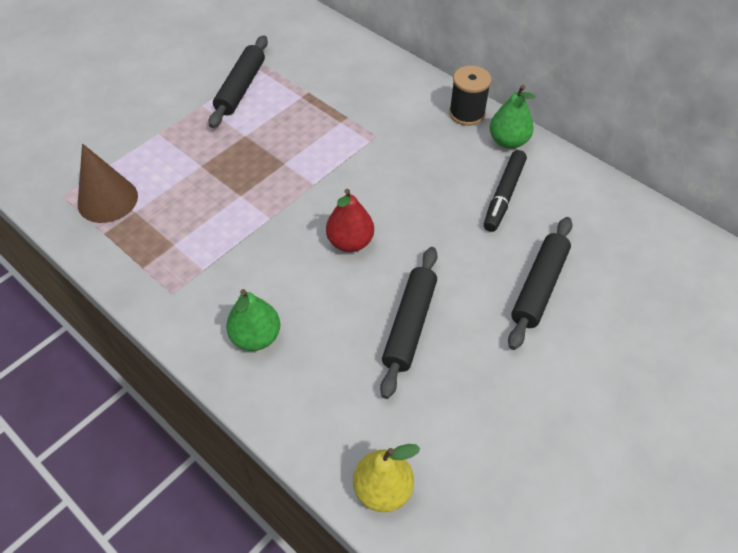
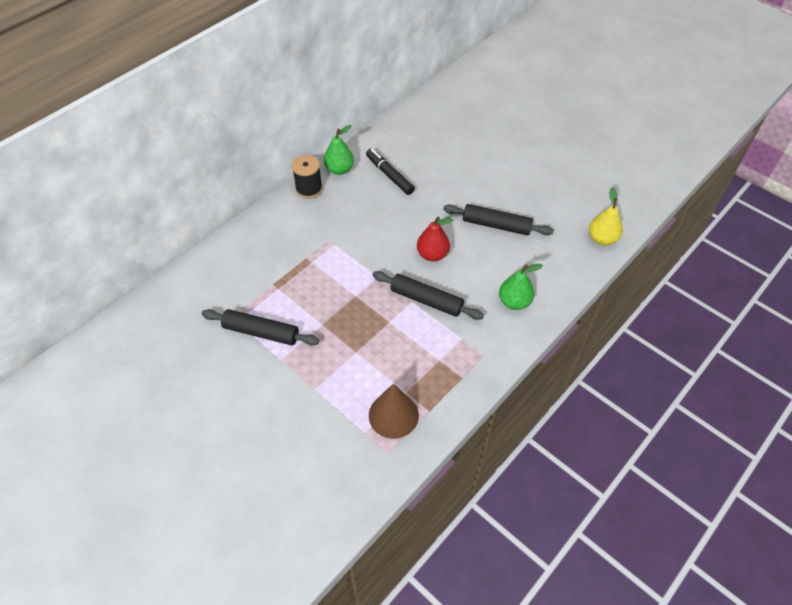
camera: 90 degrees left, 0 degrees up
black marker [484,150,527,232] -> black marker turned 150 degrees counterclockwise [366,149,415,195]
black rolling pin [508,217,573,350] -> black rolling pin moved to [372,271,484,320]

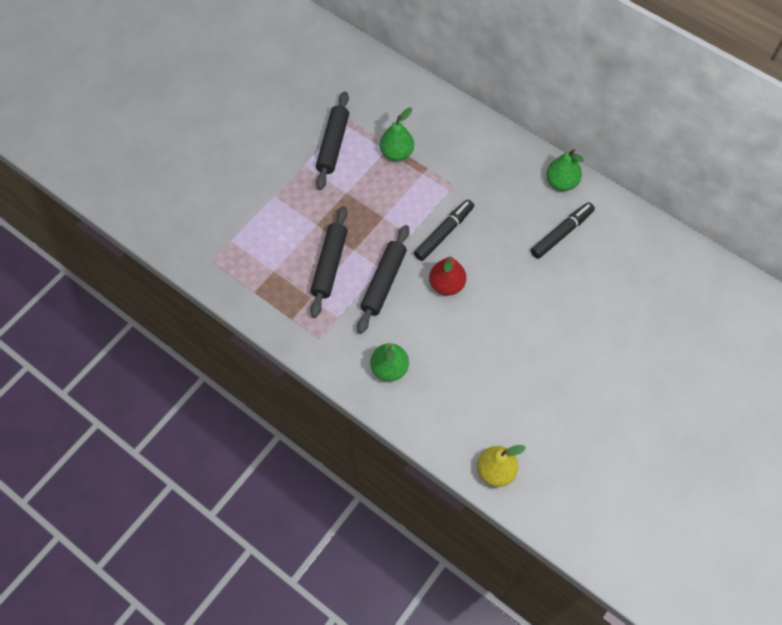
camera: 85 degrees right, 10 degrees up
black spool [292,155,323,199] -> none
brown cone [369,383,419,439] -> none
black rolling pin [443,204,554,236] -> black rolling pin moved to [310,206,348,318]
none -> green pear [380,107,414,161]
none -> black marker [414,200,474,261]

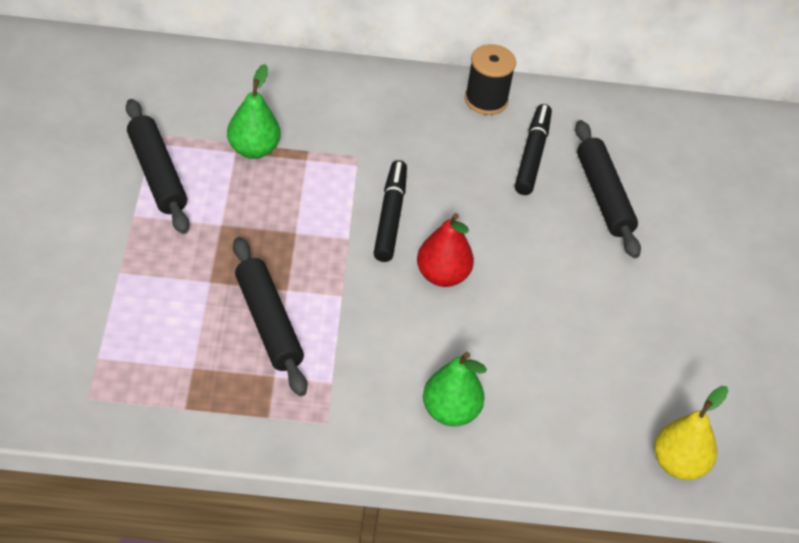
camera: 40 degrees left, 15 degrees down
black rolling pin [357,225,409,334] -> black rolling pin moved to [575,120,641,258]
green pear [546,149,584,191] -> black spool [465,44,516,115]

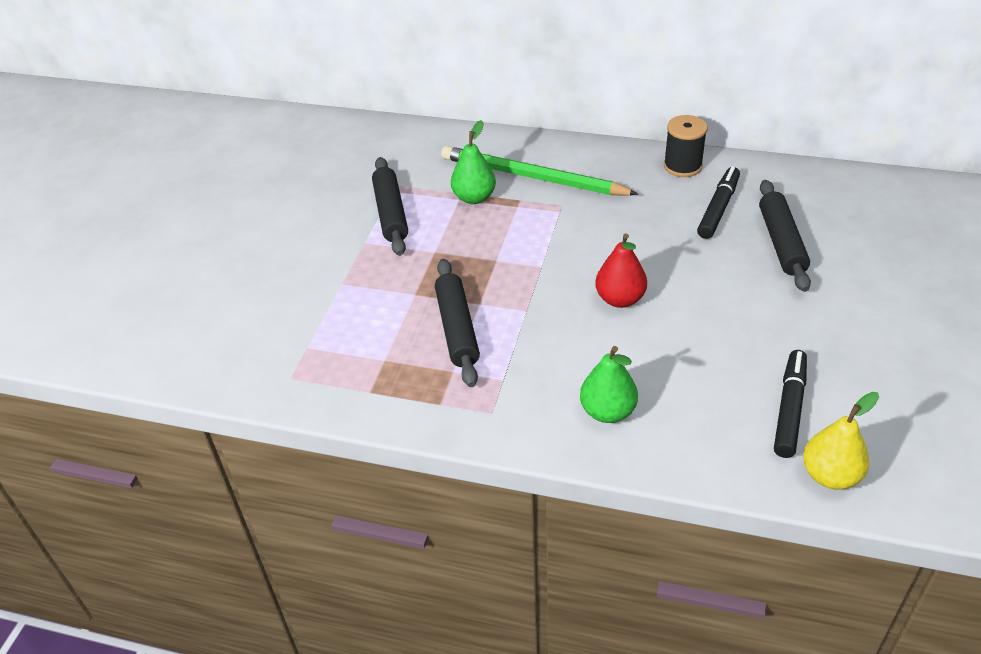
camera: 20 degrees right, 5 degrees down
black marker [374,160,407,262] -> black marker moved to [774,350,807,458]
none -> green pencil [441,146,638,195]

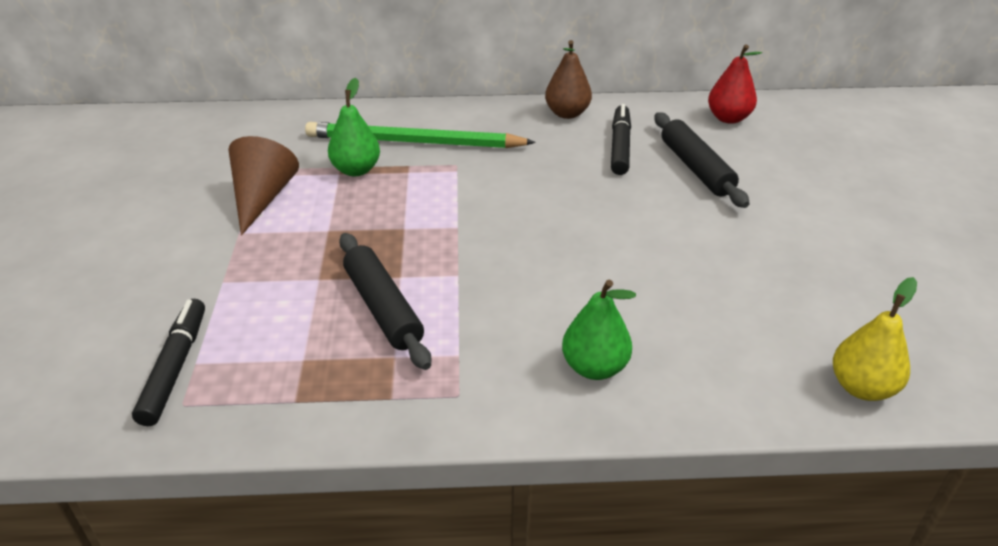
camera: 20 degrees left, 5 degrees down
black rolling pin [372,157,408,256] -> brown cone [228,136,299,236]
red pear [595,233,647,308] -> red pear moved to [708,44,762,124]
black spool [664,115,708,177] -> brown pear [545,40,592,119]
black marker [774,350,807,458] -> black marker moved to [132,299,205,426]

